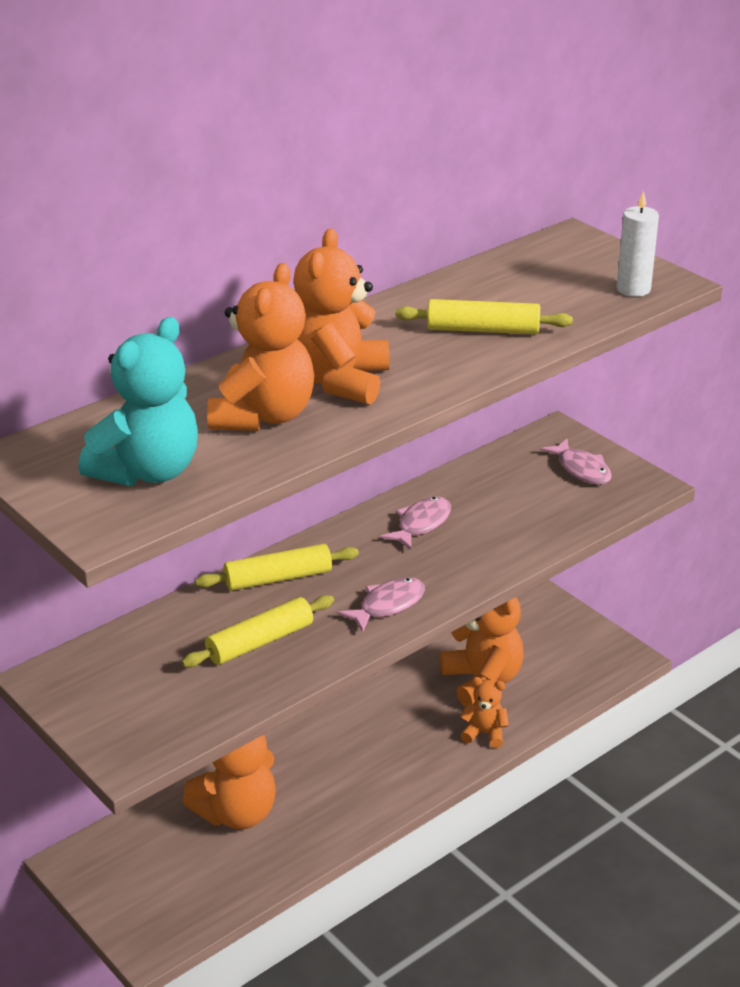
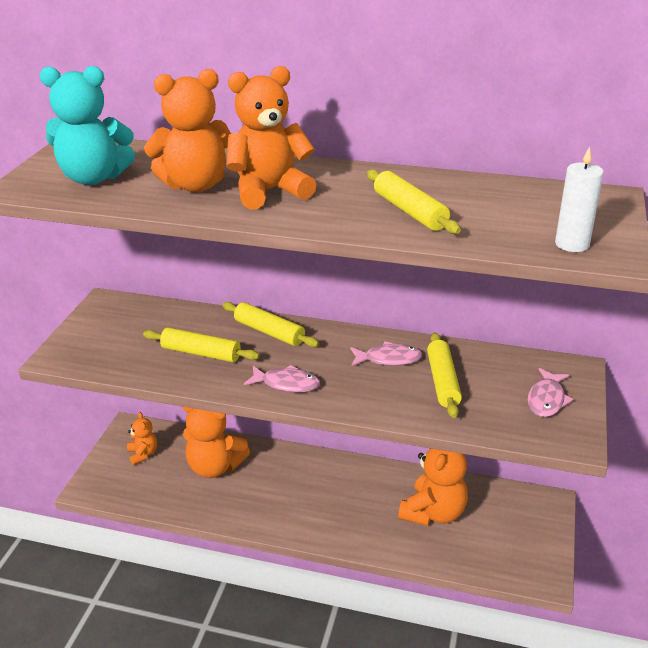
camera: 55 degrees right, 0 degrees up
orange teddy bear [460,677,509,748] -> orange teddy bear moved to [127,412,157,465]
none -> yellow rolling pin [427,333,462,418]

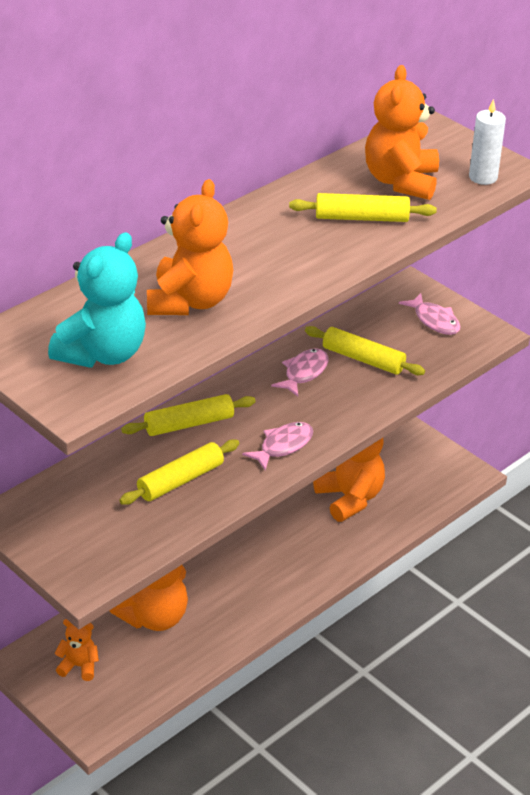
camera: 60 degrees left, 5 degrees up
orange teddy bear [227,66,316,209] -> orange teddy bear moved to [365,65,439,200]

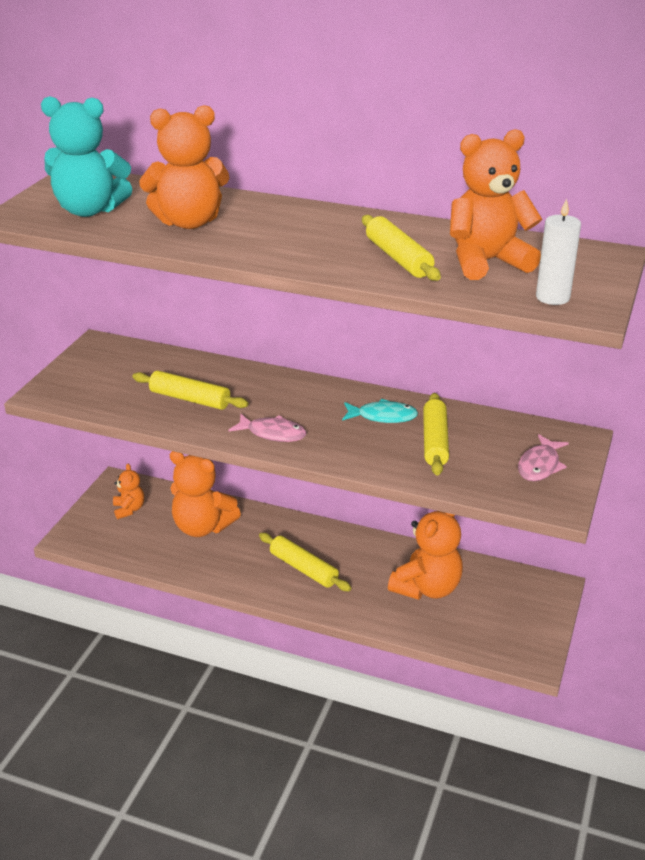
camera: 65 degrees right, 5 degrees down
yellow rolling pin [121,394,256,436] -> yellow rolling pin moved to [259,533,351,591]
pink fish [271,348,328,397] -> turquoise fish [342,399,418,423]

